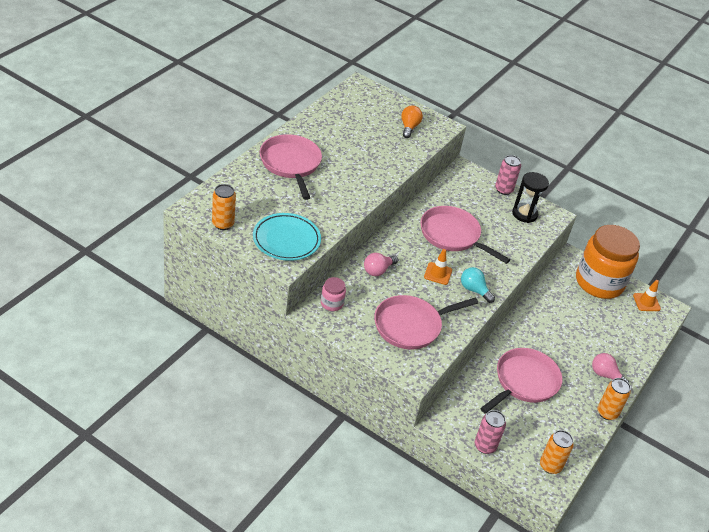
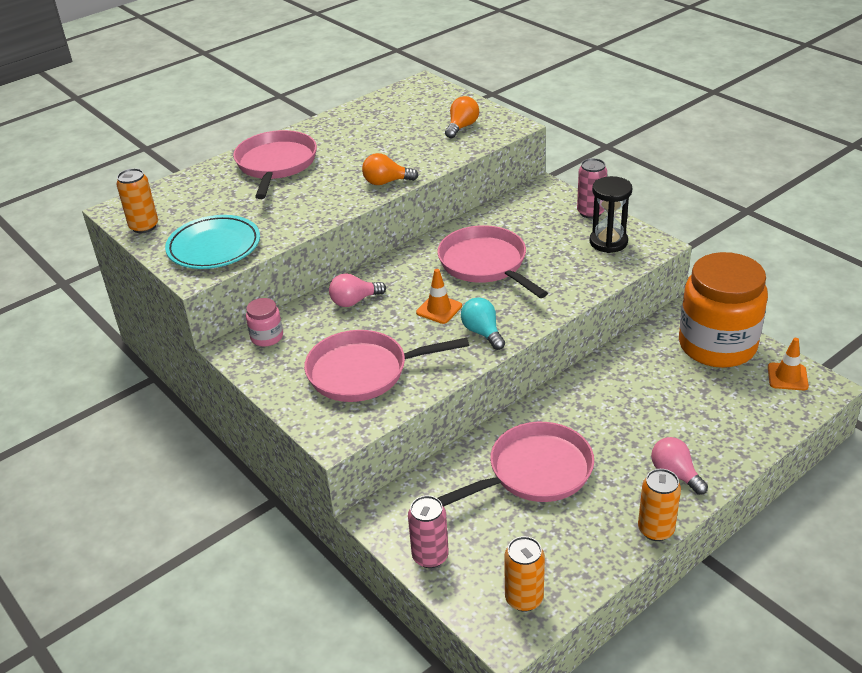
camera: 25 degrees right, 5 degrees down
none -> orange light bulb [362,153,419,185]

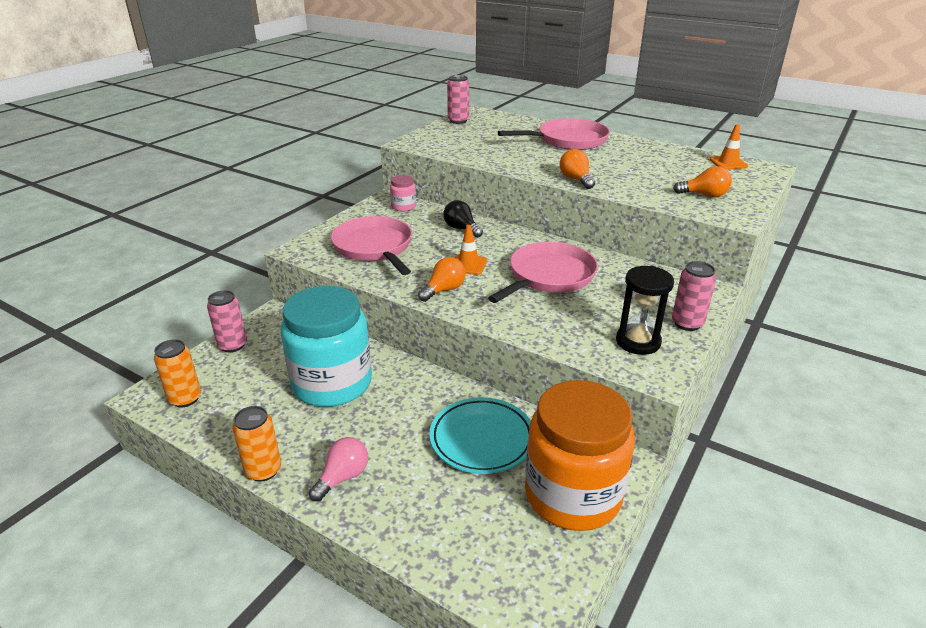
camera: 70 degrees right, 5 degrees down
orange can [117,168,158,233] -> pink can [447,75,469,124]
turquoise plate [165,215,260,269] -> turquoise plate moved to [429,397,531,474]
pink light bulb [329,273,386,307] -> black light bulb [443,200,483,238]
pink pan [438,422,594,506] -> turquoise jar [281,286,372,407]
turquoise light bulb [461,297,505,350] -> orange light bulb [418,257,466,302]
orange traffic cone [768,338,809,390] -> orange traffic cone moved to [710,124,748,169]

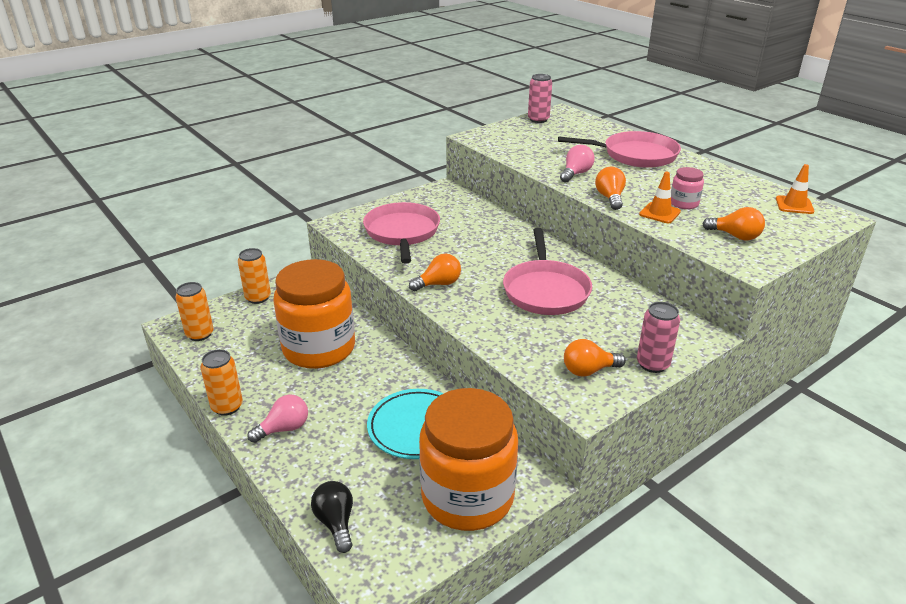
camera: 20 degrees right, 0 degrees up
pink can [207,290,247,352] -> orange can [238,248,271,304]
turquoise jar [281,286,372,407] -> orange jar [273,259,355,369]
pink jar [390,175,416,212] -> pink jar moved to [671,167,704,209]
black light bulb [443,200,483,238] -> black light bulb moved to [311,481,353,553]
orange traffic cone [455,225,487,275] -> orange traffic cone moved to [639,172,681,223]
pink pan [488,242,598,303] -> pink pan turned 120 degrees clockwise [503,228,592,315]
black hourglass [616,266,674,355] -> orange light bulb [564,339,626,377]
none -> pink light bulb [560,145,595,182]

